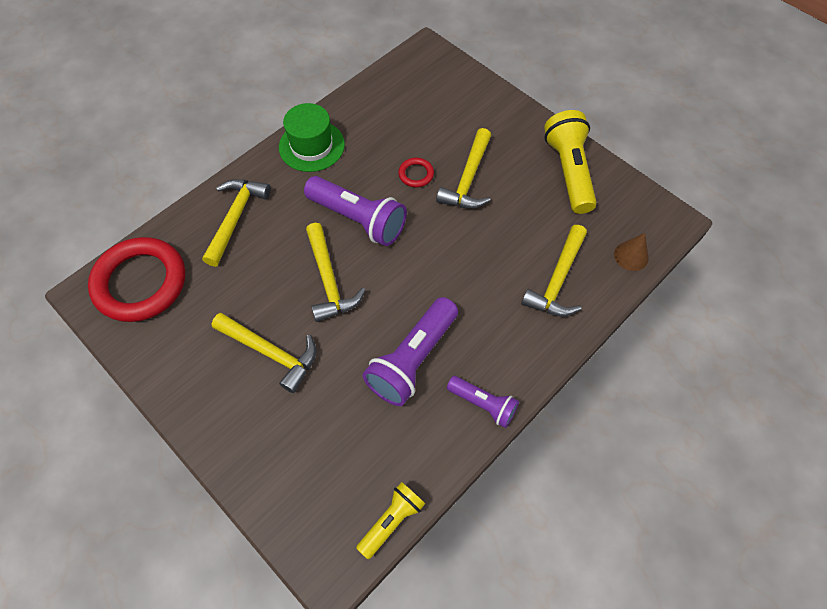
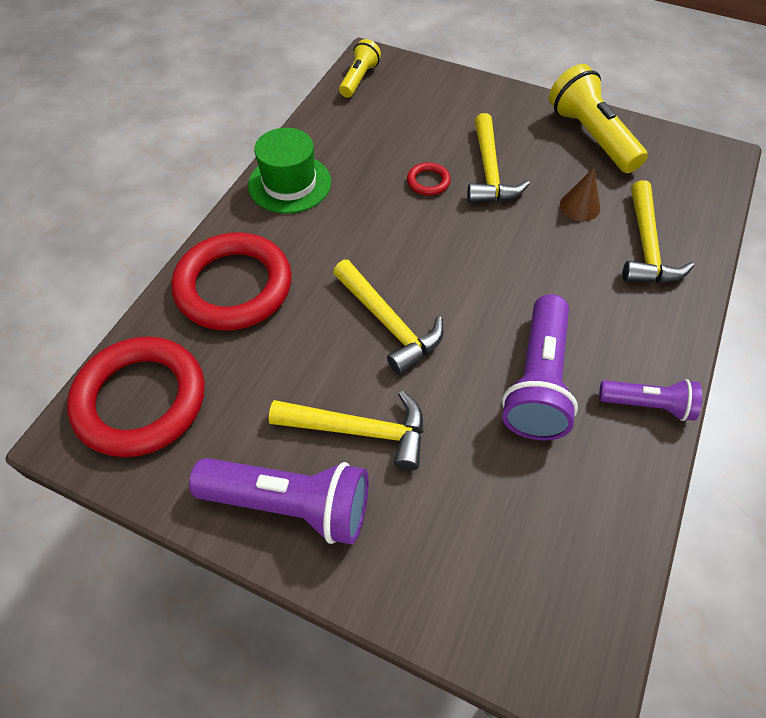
camera: 20 degrees left, 5 degrees down
yellow hammer [202,179,271,267] -> red ring [171,232,292,331]
purple flashlight [304,176,407,246] -> purple flashlight moved to [189,458,369,544]
yellow flashlight [356,482,425,559] -> yellow flashlight moved to [339,39,381,98]
brown cone [614,233,649,271] -> brown cone moved to [560,168,600,221]

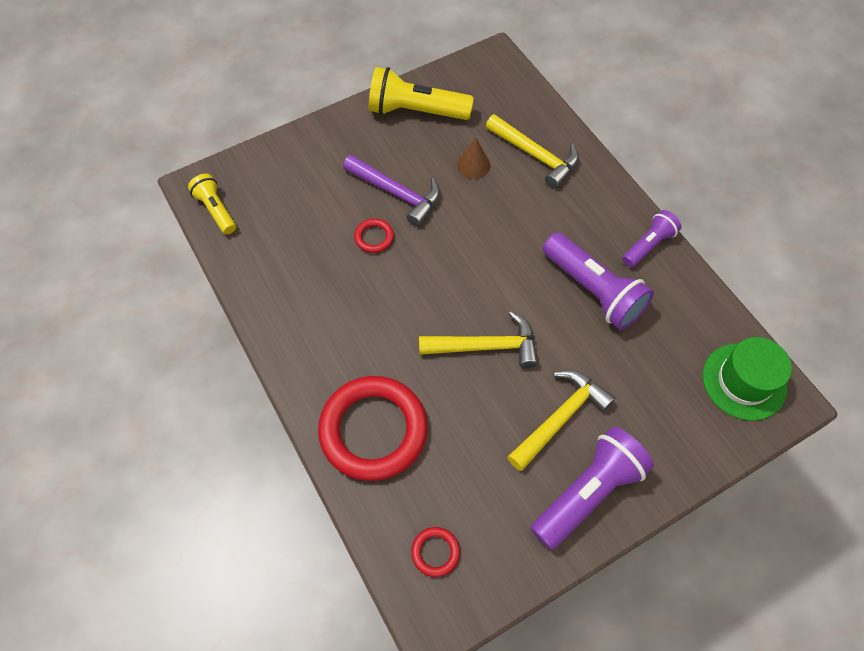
camera: 55 degrees left, 5 degrees up
red ring [67,336,205,457] -> red ring [411,527,460,577], size x0.42
green hat [248,128,331,214] -> green hat moved to [703,337,792,421]
yellow hammer [467,113,530,203] -> purple hammer [343,155,440,227]

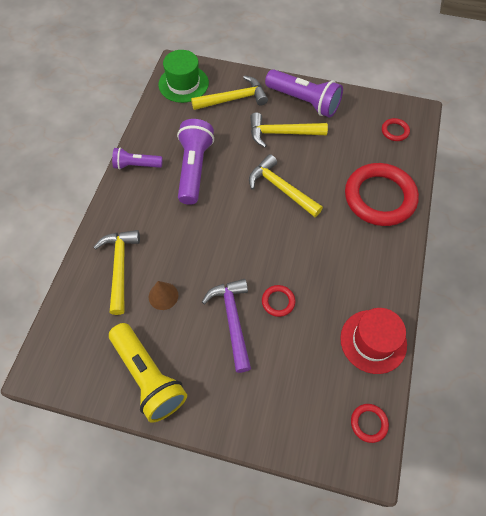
camera: 135 degrees left, 0 degrees up
yellow flashlight [188,174,236,234] -> red ring [351,404,389,443]
purple flashlight [530,426,654,550] -> purple flashlight turned 150 degrees counterclockwise [265,69,343,118]
none -> yellow hammer [191,75,268,110]
none -> red hat [340,308,407,374]

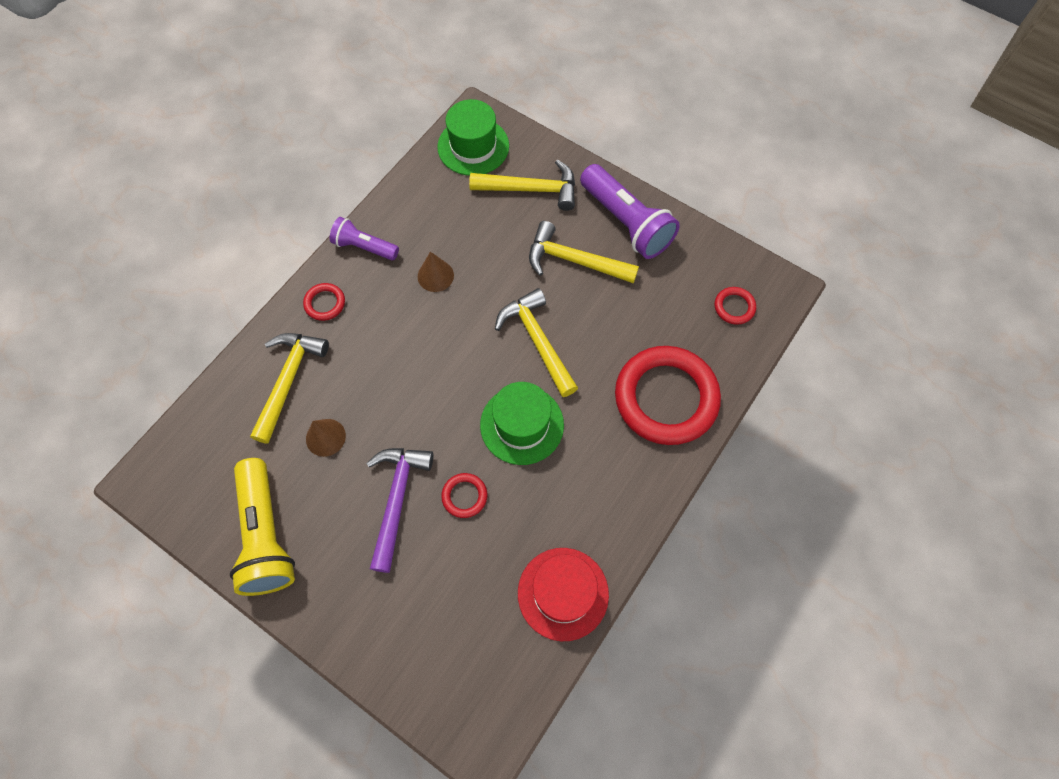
camera: 20 degrees right, 5 degrees up
purple flashlight [177,119,214,205] -> brown cone [418,252,454,292]
red ring [351,404,389,443] -> red ring moved to [303,283,345,321]
none -> green hat [480,382,564,465]

